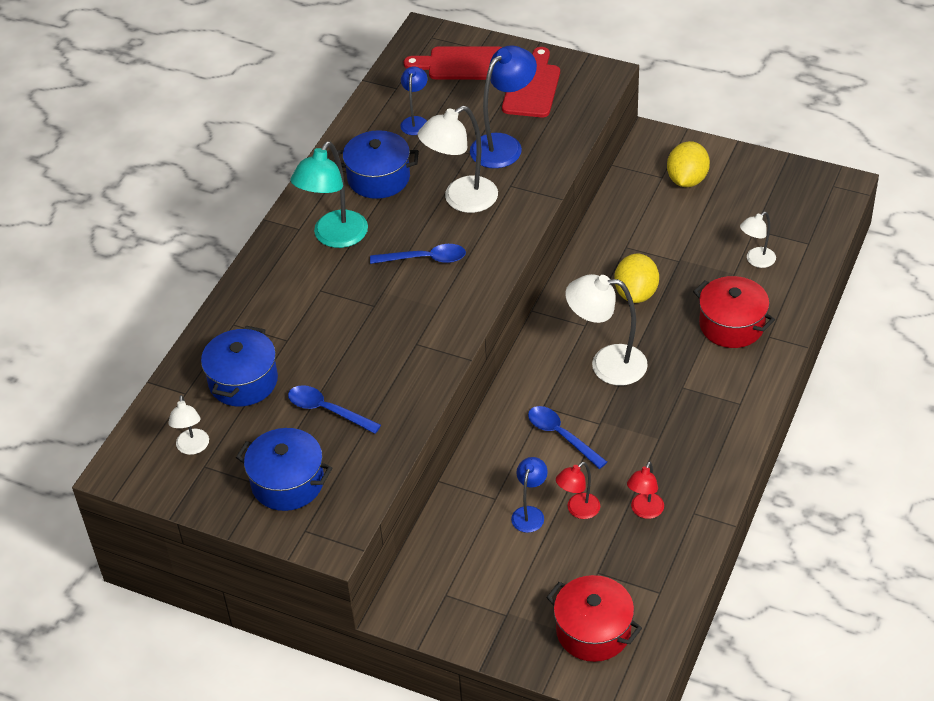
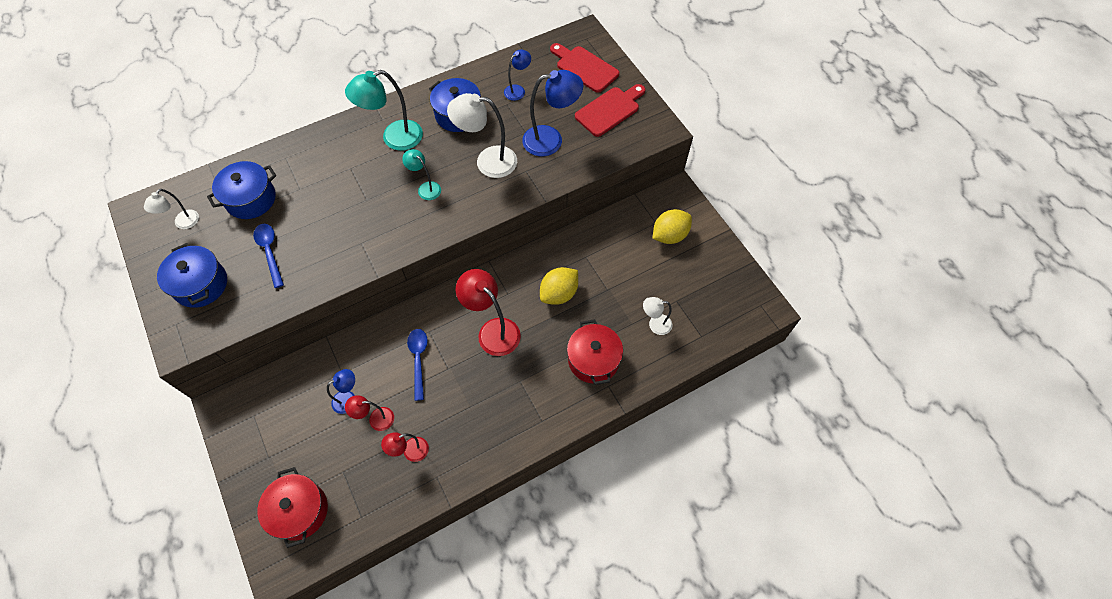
camera: 35 degrees right, 15 degrees up
blue spoon [370,244,466,264] -> turquoise lamp [402,149,441,200]
white lamp [565,274,648,386] -> red lamp [456,269,521,356]

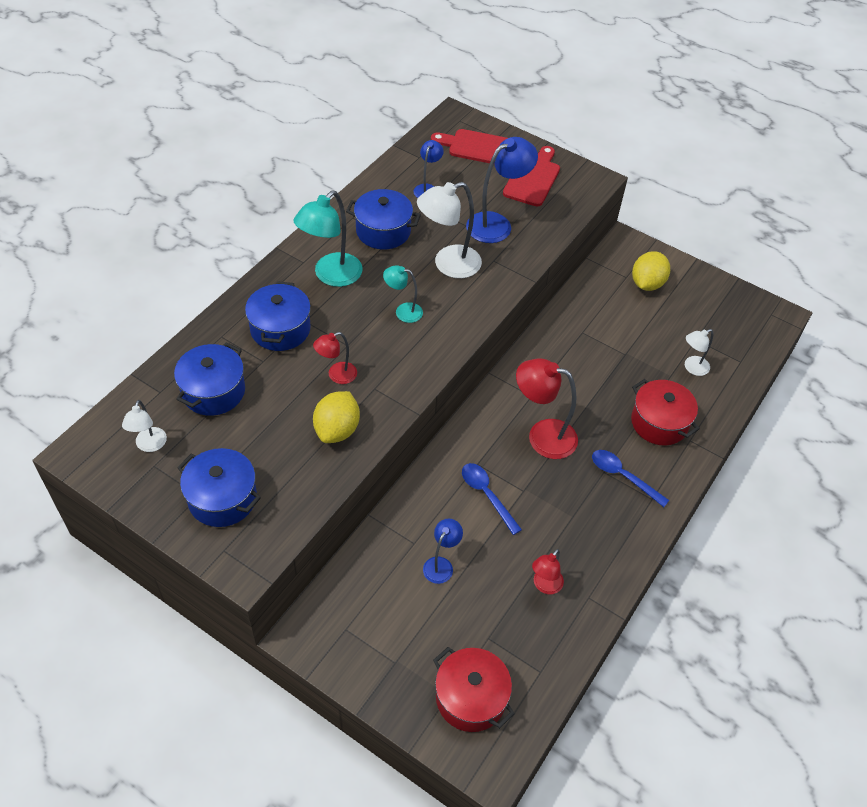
camera: 30 degrees left, 10 degrees down
blue spoon [253,224,284,288] -> blue spoon moved to [592,450,669,507]
red lamp [345,395,394,431] -> red lamp moved to [313,332,357,384]
yellow lemon [540,267,578,305] -> yellow lemon moved to [313,391,360,443]
none -> blue pot [245,281,311,351]

